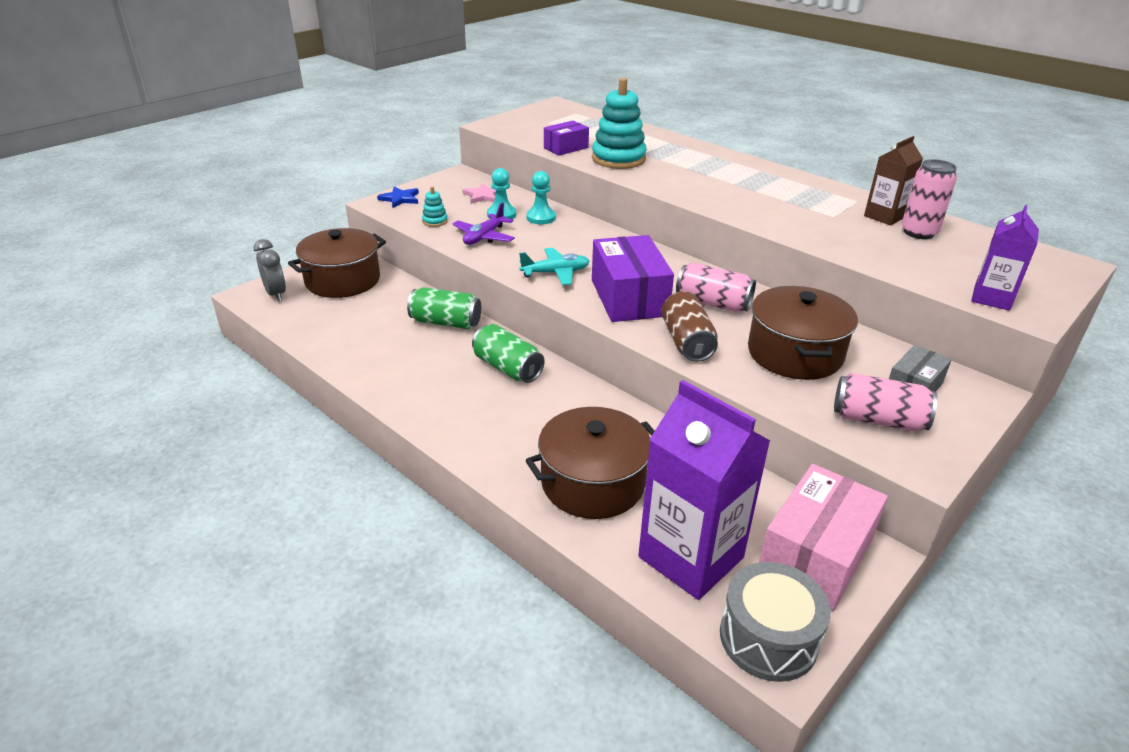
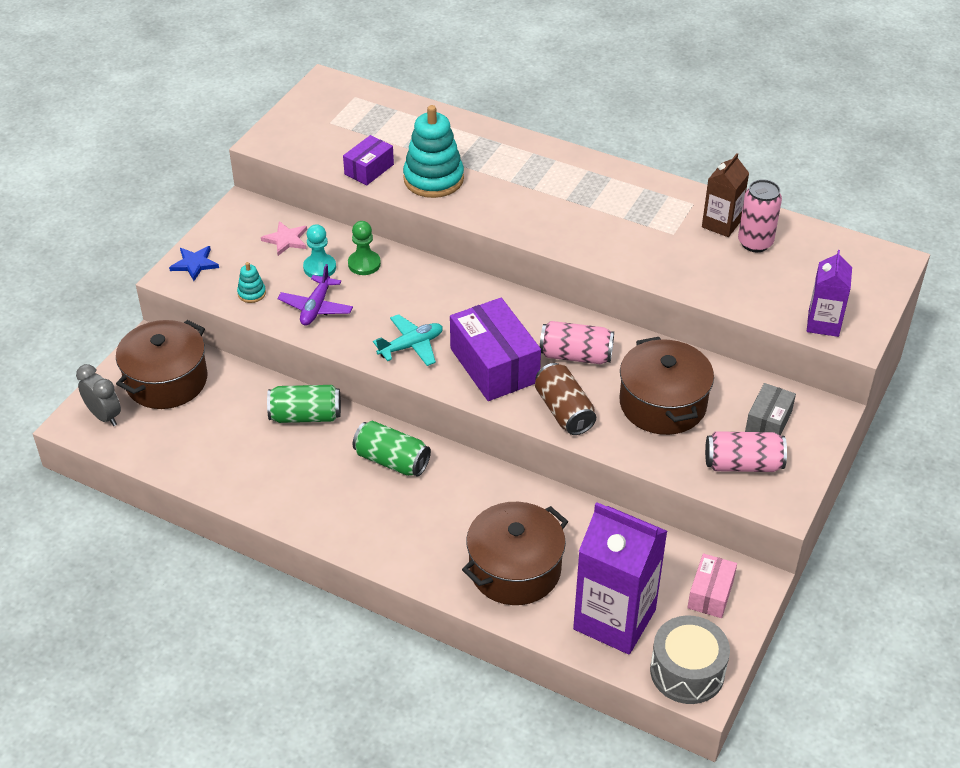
camera: 15 degrees left, 10 degrees up
turquoise pawn [526,171,556,224] -> green pawn [348,221,381,275]
pink box [759,464,888,611] -> pink box [687,553,737,618], size x0.55

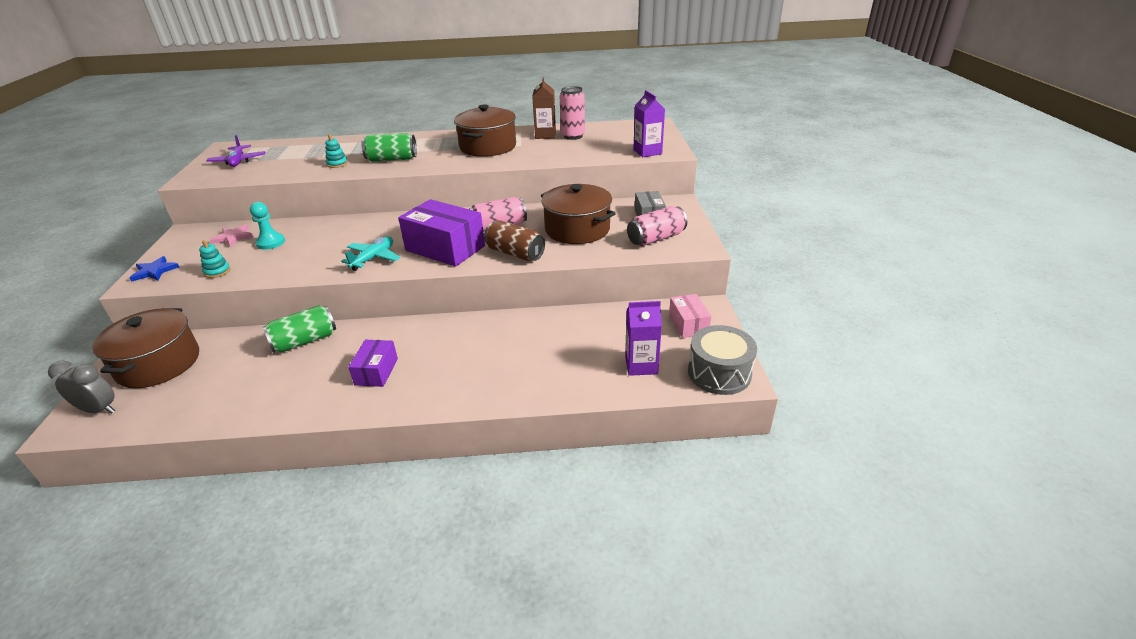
camera: 30 degrees left, 10 degrees down
purple plane [278,264,353,326] -> purple plane moved to [206,135,265,167]
purple box [343,135,394,185] -> purple box moved to [348,340,398,387]
green pawn [348,221,381,275] -> none
green can [353,421,431,477] -> green can moved to [361,133,417,162]
turquoise stacking toy [403,105,464,198] -> turquoise stacking toy [325,135,348,168], size x0.45
brown pot [462,502,568,605] -> brown pot moved to [454,104,516,157]
purple carton [573,502,667,654] -> purple carton [625,301,662,376], size x0.56

